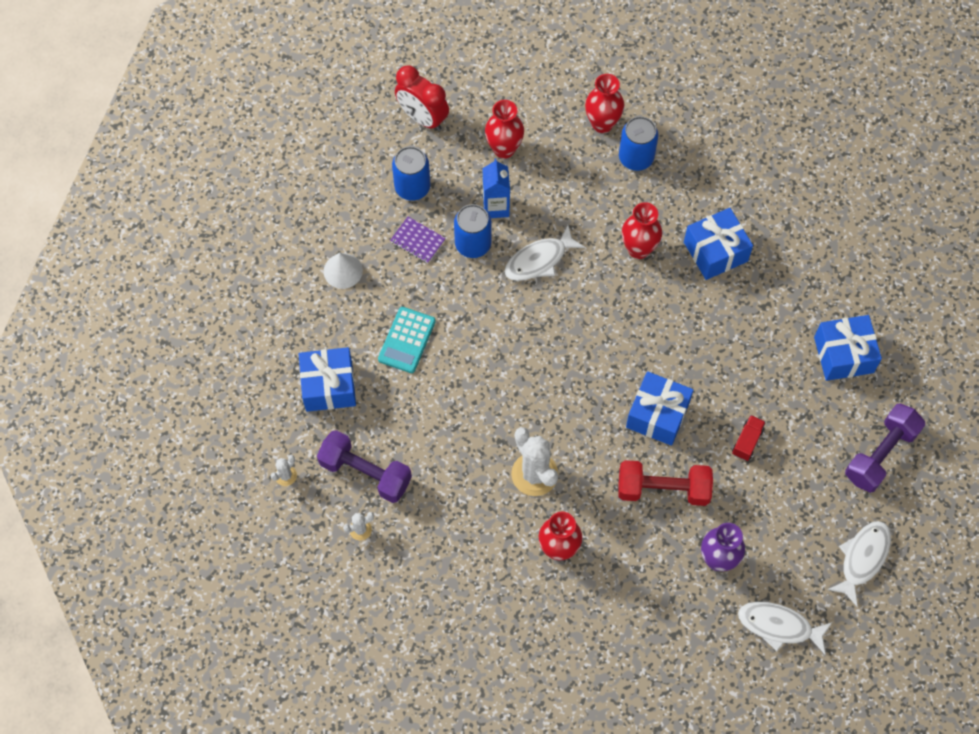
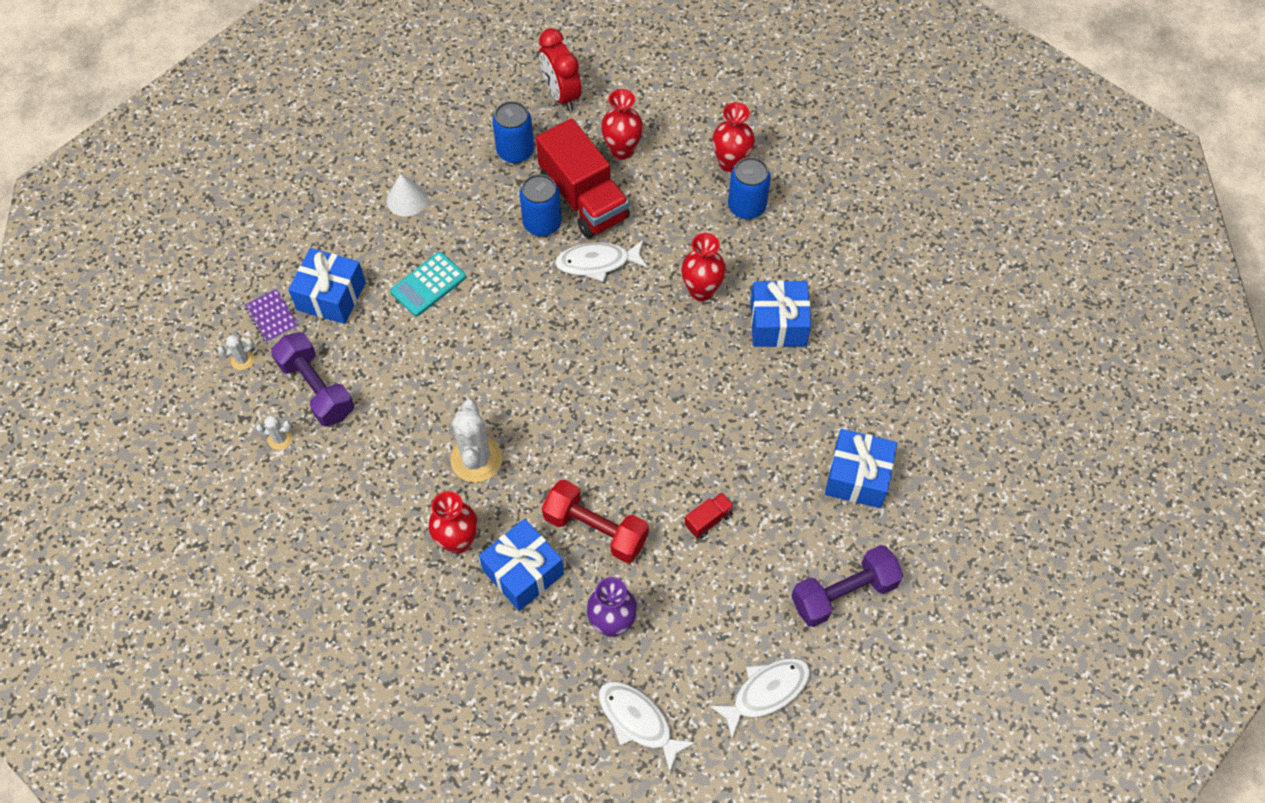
camera: 25 degrees right, 5 degrees down
purple notebook [390,217,446,263] -> purple notebook moved to [245,289,299,343]
blue carton [483,158,510,218] -> red truck [536,119,630,238]
blue gift [626,371,694,446] -> blue gift moved to [479,519,564,611]

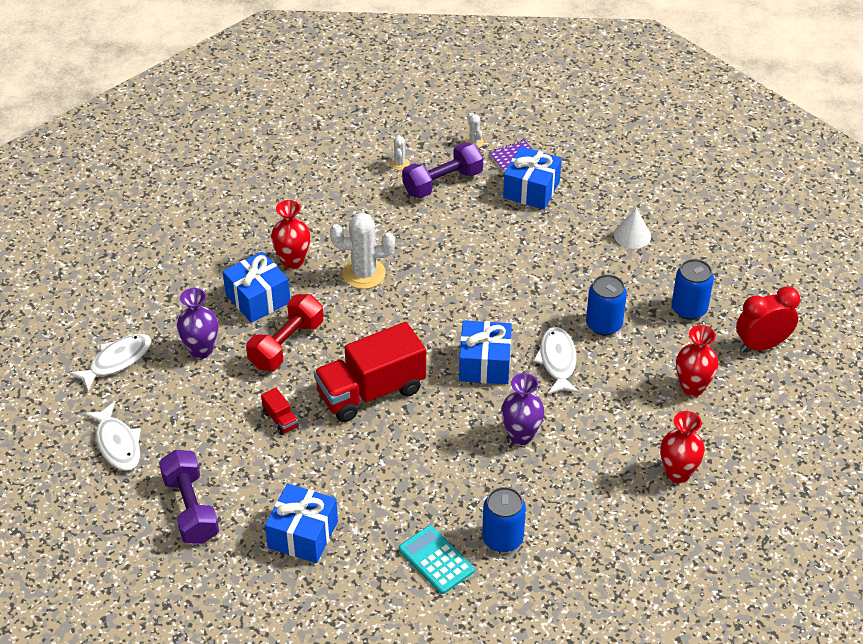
camera: 95 degrees right, 15 degrees down
turquoise calculator [390,252,466,317] -> turquoise calculator moved to [399,525,474,594]
red truck [536,119,630,238] -> red truck moved to [314,322,426,422]
red vase [681,233,726,301] -> purple vase [501,373,545,445]
blue can [728,157,771,219] -> blue can moved to [482,487,526,552]
blue gift [750,280,811,347] -> blue gift moved to [459,321,512,384]

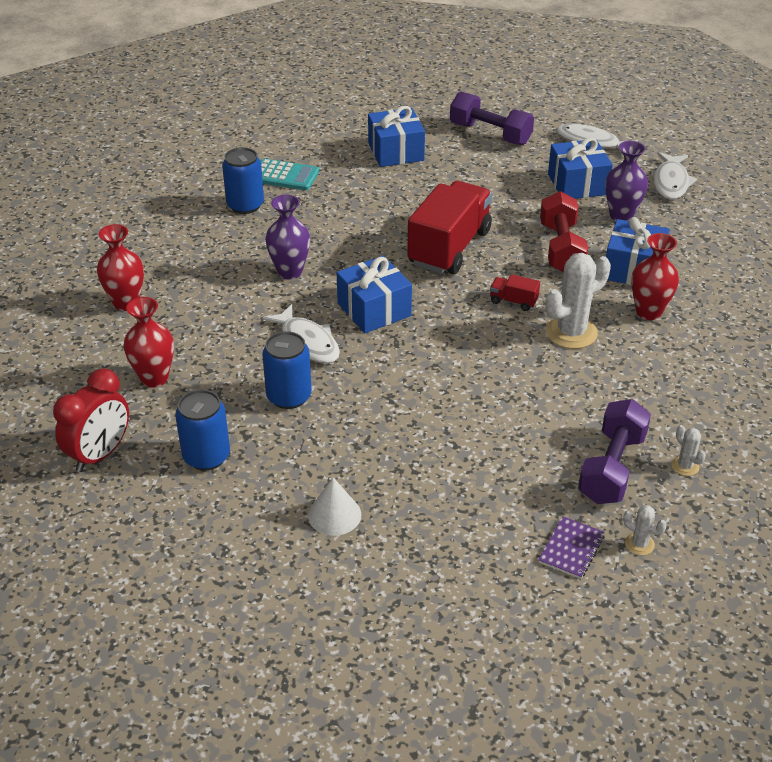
camera: 145 degrees right, 5 degrees down
red truck [261,388,299,435] -> red truck moved to [490,274,540,311]
blue gift [503,146,562,210] -> blue gift moved to [548,137,613,199]

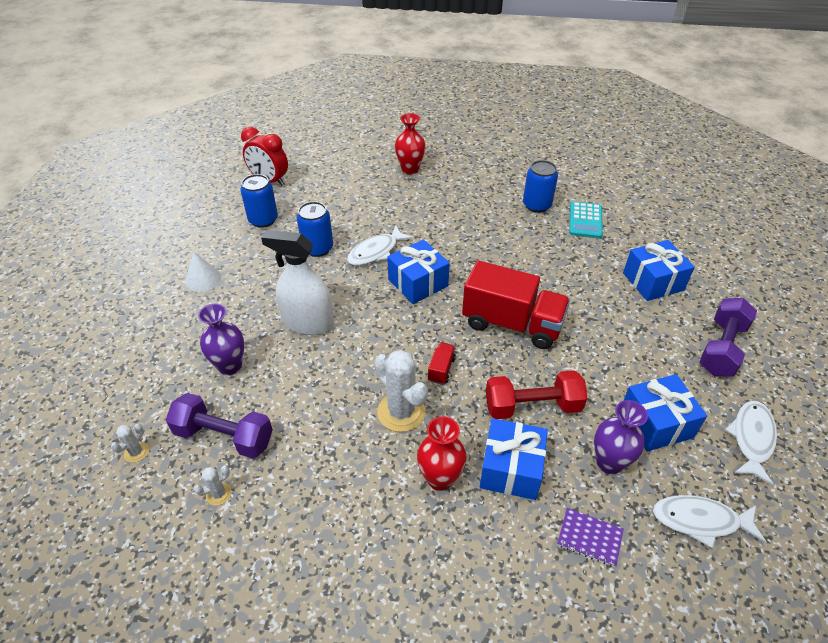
camera: 85 degrees right, 5 degrees up
red vase [124,297,174,388] -> none
purple vase [265,195,310,280] -> purple vase moved to [198,303,244,375]
purple notebook [538,516,605,579] -> purple notebook moved to [557,508,624,567]
none -> white spray bottle [261,230,334,335]

